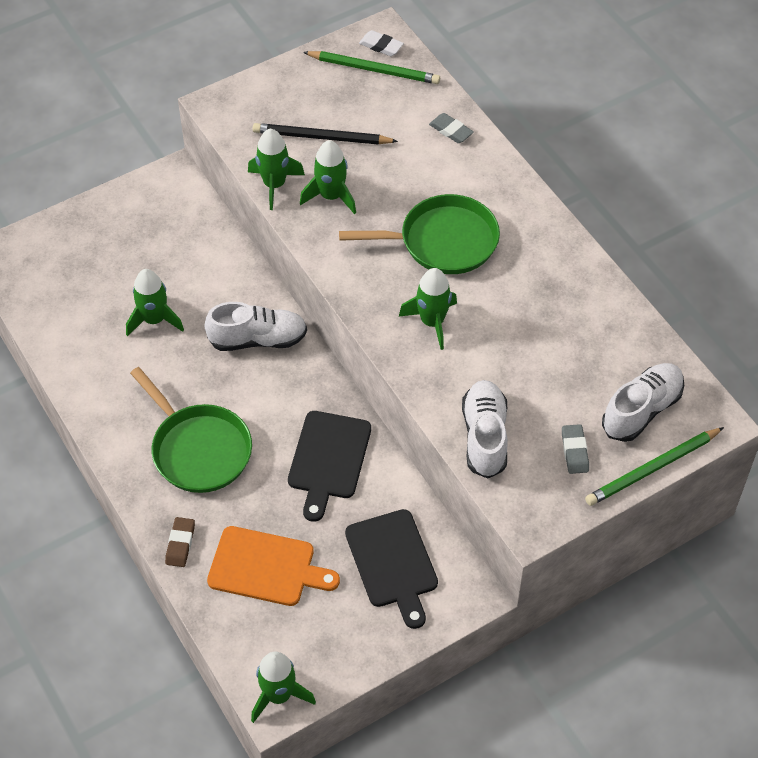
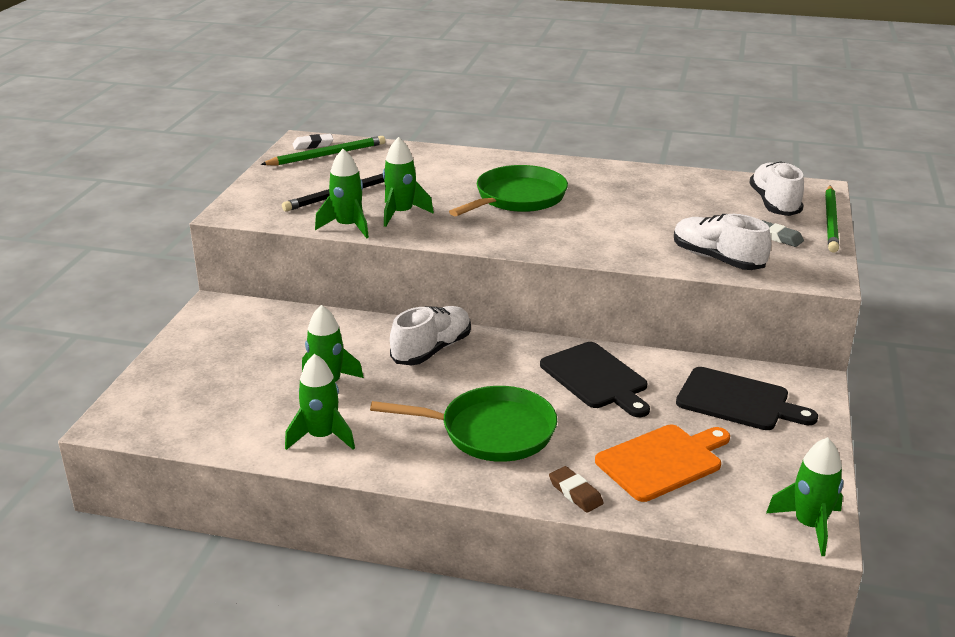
camera: 45 degrees left, 25 degrees down
green rocket [399,268,457,350] -> green rocket moved to [285,354,355,450]
grey eraser [429,113,474,143] -> none

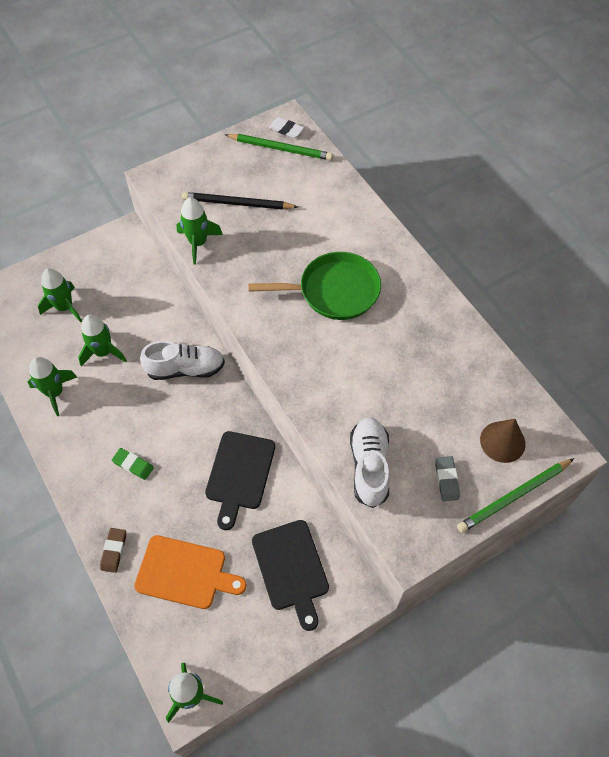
camera: 45 degrees right, 30 degrees up
green pan [370,386,557,462] -> green eraser [112,448,154,480]
green rocket [383,137,434,227] -> green rocket moved to [38,268,82,322]
white shoe [749,161,804,216] -> brown cone [480,419,526,463]

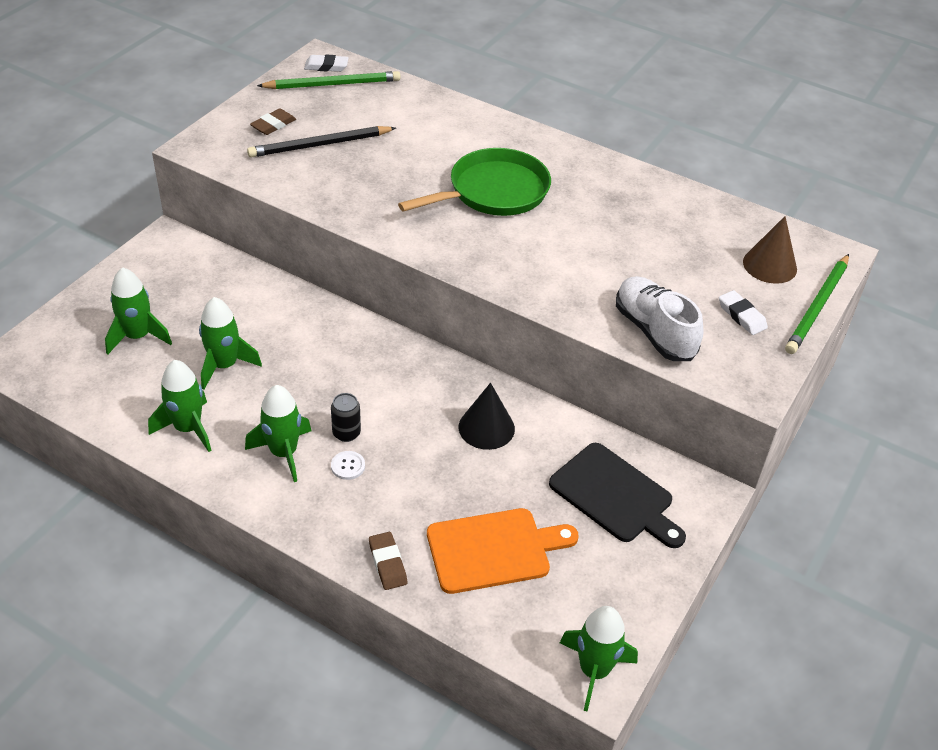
camera: 30 degrees left, 15 degrees down
green eraser [112,448,154,480] -> white button [331,451,365,480]
white shoe [140,341,225,380] -> none
green rocket [177,197,223,264] -> green rocket moved to [245,385,311,482]
black cutting board [205,431,275,530] -> black cone [458,383,515,450]
grey eraser [435,456,460,501] -> white eraser [719,290,768,335]
none -> brown eraser [250,109,296,135]
none -> black can [331,393,361,442]

